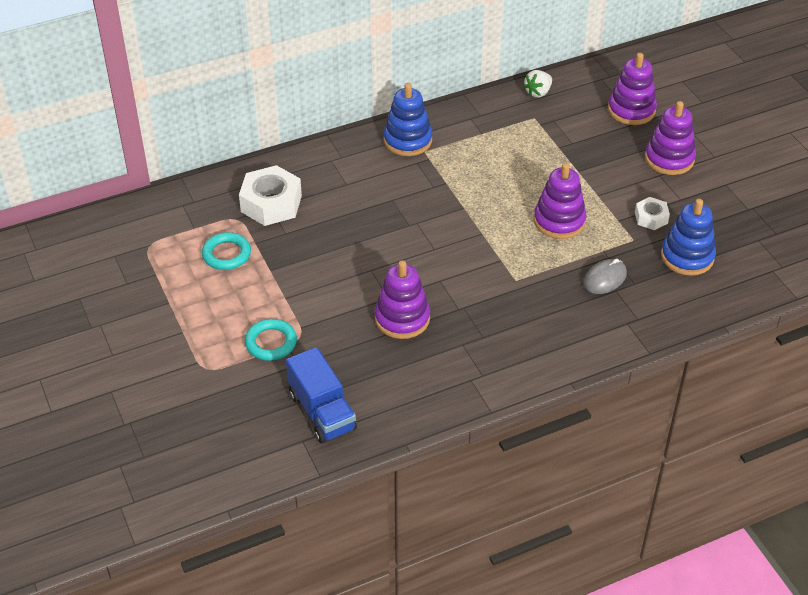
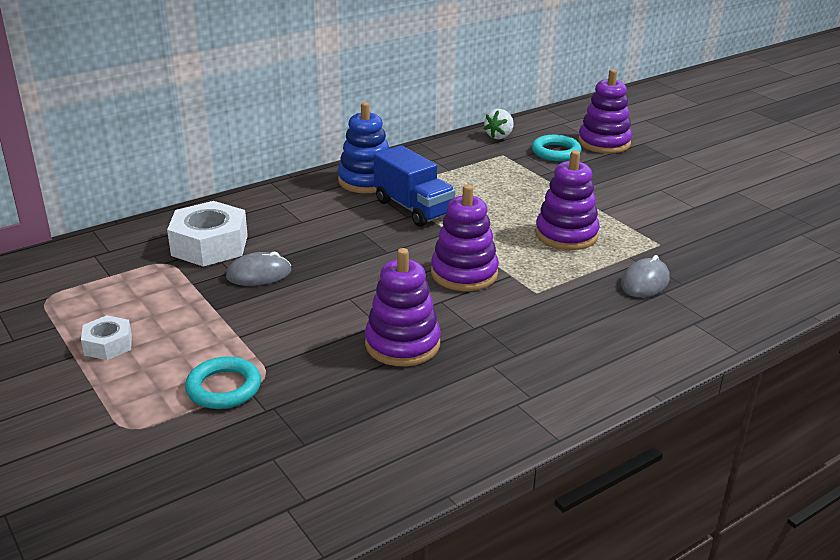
camera: 10 degrees left, 15 degrees down
turquoise ring [202,232,251,270] -> turquoise ring moved to [532,135,581,161]
blue truck [286,347,357,443] -> blue truck moved to [374,145,455,227]
white nut [635,197,670,230] -> white nut moved to [81,315,132,360]
purple stacking toy [645,101,696,175] -> purple stacking toy moved to [431,185,499,291]
blue stacking toy [661,199,716,276] -> none
none -> grey mouse [226,252,291,286]

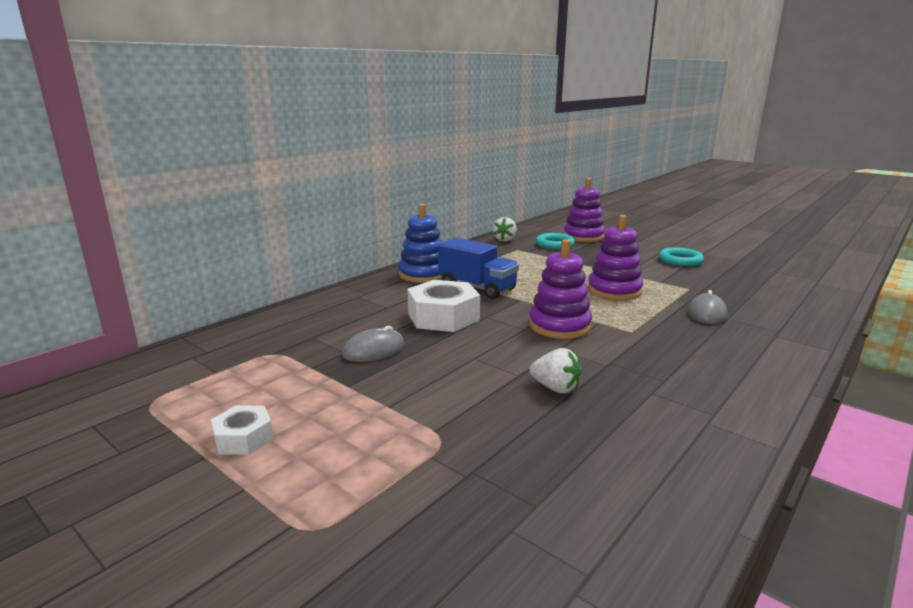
camera: 15 degrees left, 10 degrees down
white nut [167,201,248,267] -> white nut moved to [407,280,480,332]
turquoise ring [185,356,261,409] -> turquoise ring moved to [659,247,704,266]
purple stacking toy [365,248,441,366] -> white strawberry [529,348,581,393]

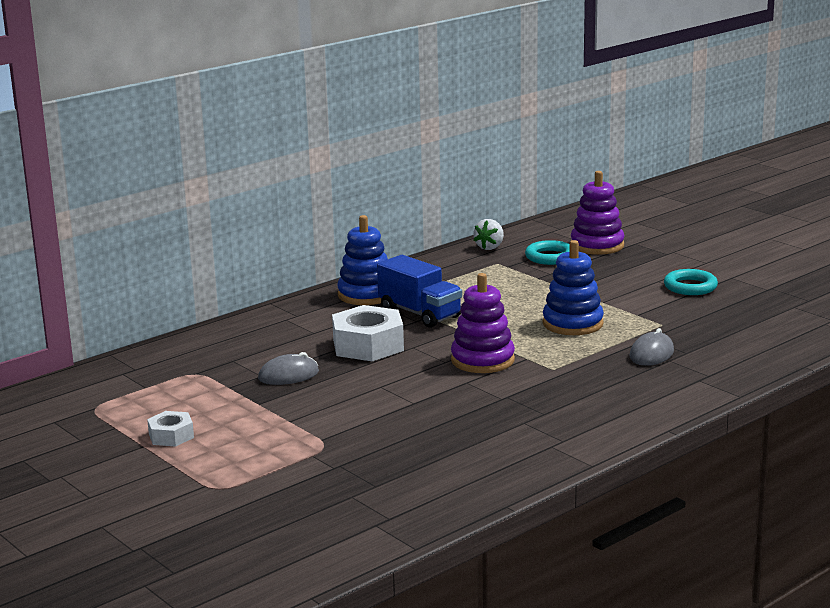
camera: 10 degrees right, 0 degrees up
white strawberry [529,348,581,393] -> none
purple stacking toy [588,215,643,300] -> blue stacking toy [543,240,604,335]

